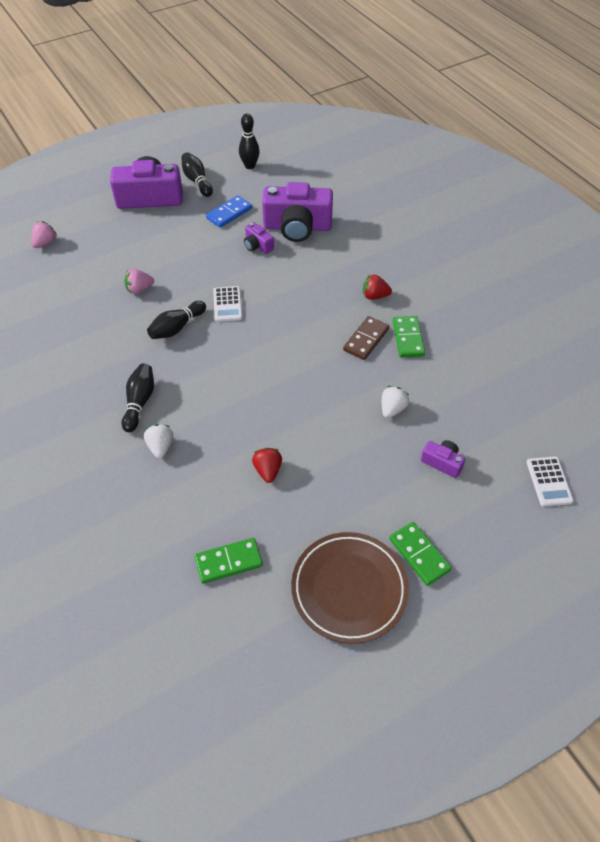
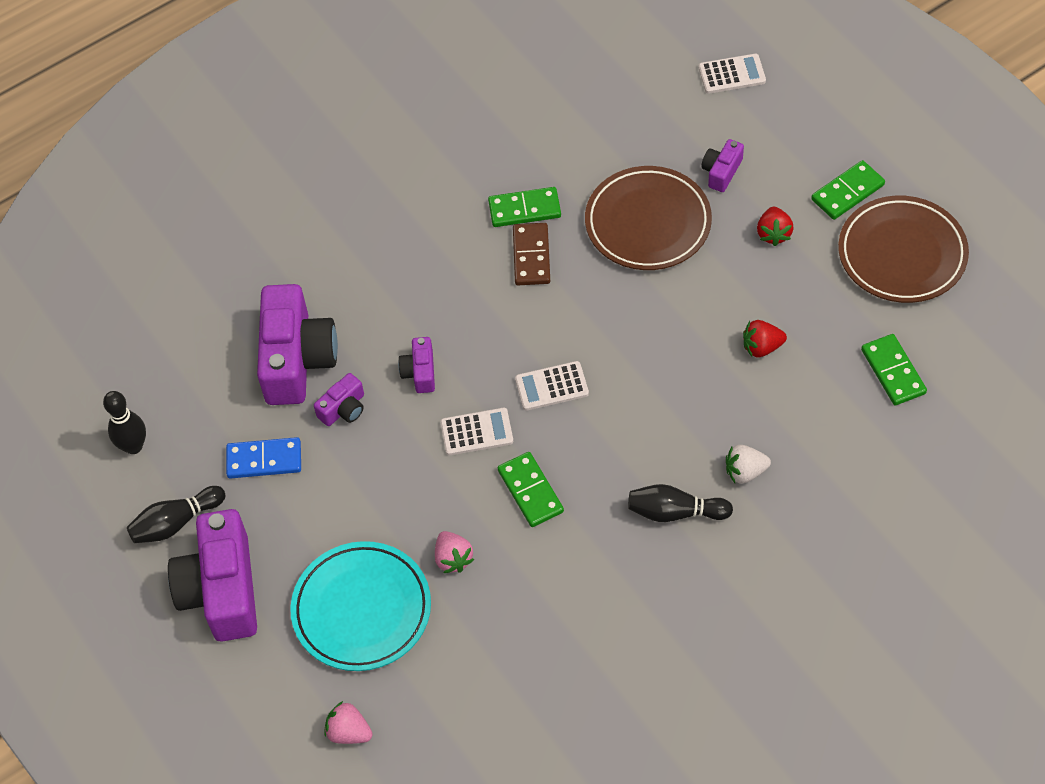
camera: 90 degrees left, 5 degrees up
black bowling pin [147,301,206,339] -> green domino [498,452,564,527]
blue domino [206,195,252,228] -> blue domino turned 45 degrees counterclockwise [226,437,301,479]
brown domino [343,316,389,360] -> brown domino turned 60 degrees clockwise [513,223,550,285]
red strawberry [363,275,392,300] -> red strawberry moved to [757,207,794,246]
white strawberry [382,386,409,418] -> brown plate [585,166,712,270]
none -> turquoise plate [290,541,431,671]
none -> purple camera [398,337,435,393]
none -> white calculator [515,361,589,411]

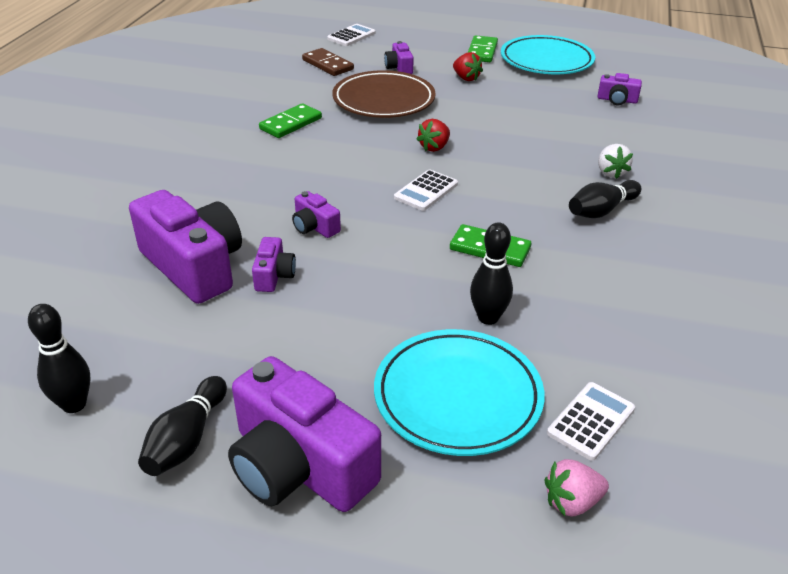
camera: 45 degrees left, 20 degrees down
blue domino [226,437,301,479] -> none
pink strawberry [435,531,474,573] -> black bowling pin [470,222,513,325]
white calculator [440,408,513,455] -> white calculator moved to [547,382,635,461]
brown domino [513,223,550,285] -> brown domino moved to [302,48,354,76]
white strawberry [726,445,771,484] -> white strawberry turned 45 degrees counterclockwise [598,144,633,179]
red strawberry [743,320,787,358] -> red strawberry moved to [416,119,450,152]
brown plate [838,196,969,303] -> turquoise plate [501,35,595,74]
green domino [861,334,927,405] -> purple camera [598,73,642,105]

